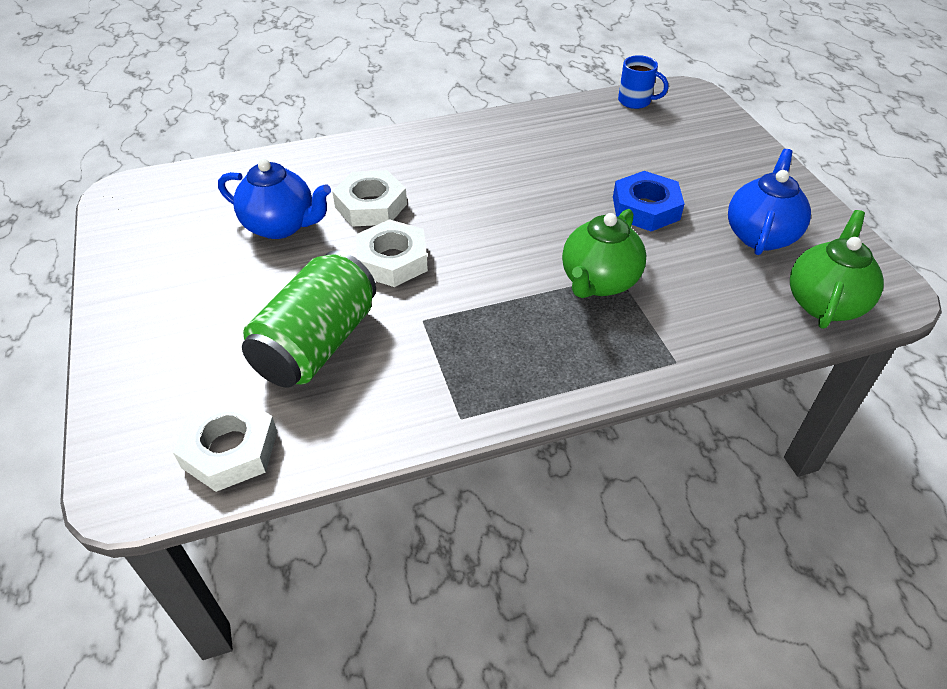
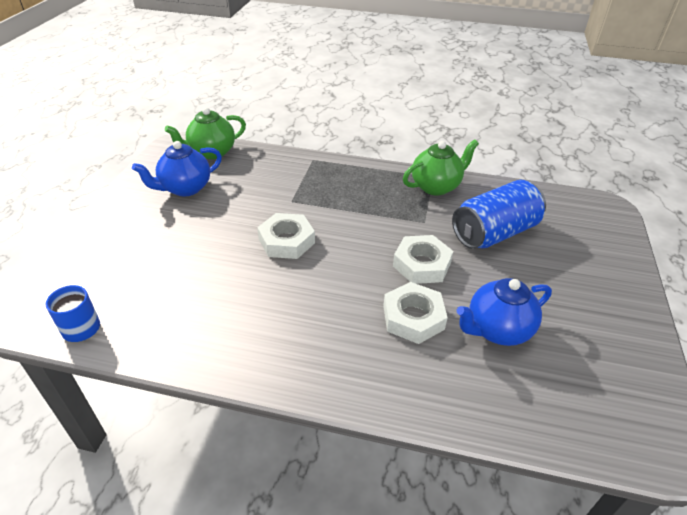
camera: 150 degrees left, 5 degrees down
white nut [173,395,277,492] -> white nut moved to [257,213,315,259]
blue teapot [218,159,331,239] -> blue teapot turned 75 degrees counterclockwise [457,278,552,346]
green can [242,250,376,388] -> blue can [452,180,546,249]
green teapot [562,209,646,298] -> green teapot moved to [403,139,479,196]
blue nut [613,171,684,232] -> none

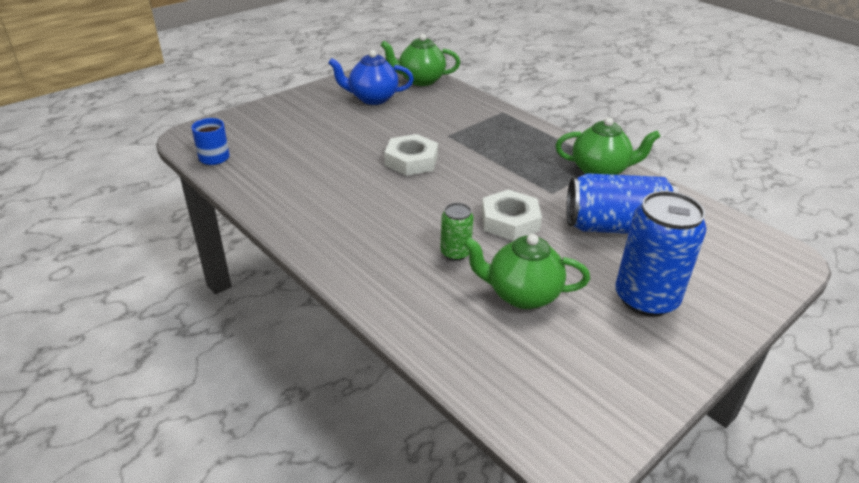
camera: 35 degrees right, 5 degrees down
white nut [383,282,448,344] -> green can [440,203,474,261]
blue teapot [457,278,552,346] -> green teapot [463,234,590,309]
none -> blue can [615,191,707,317]

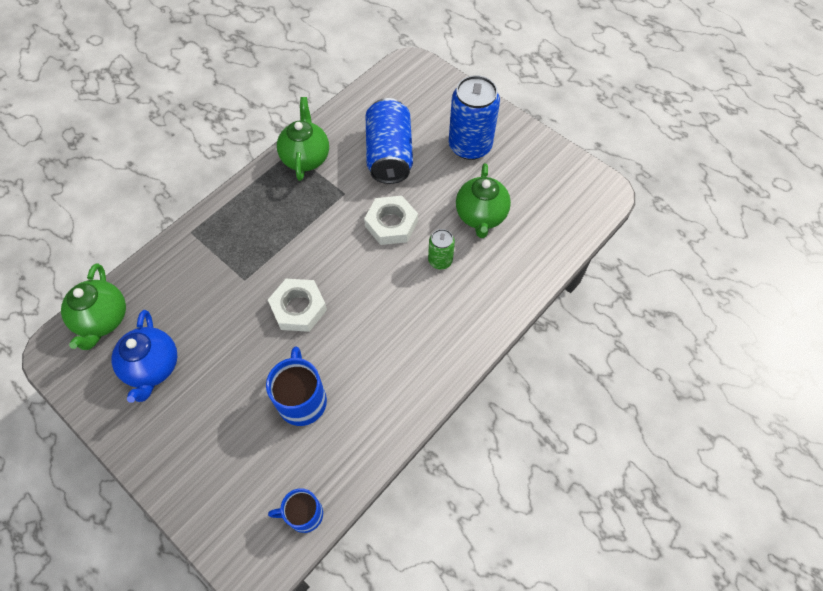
camera: 95 degrees left, 25 degrees up
none -> blue mug [266,346,327,426]

